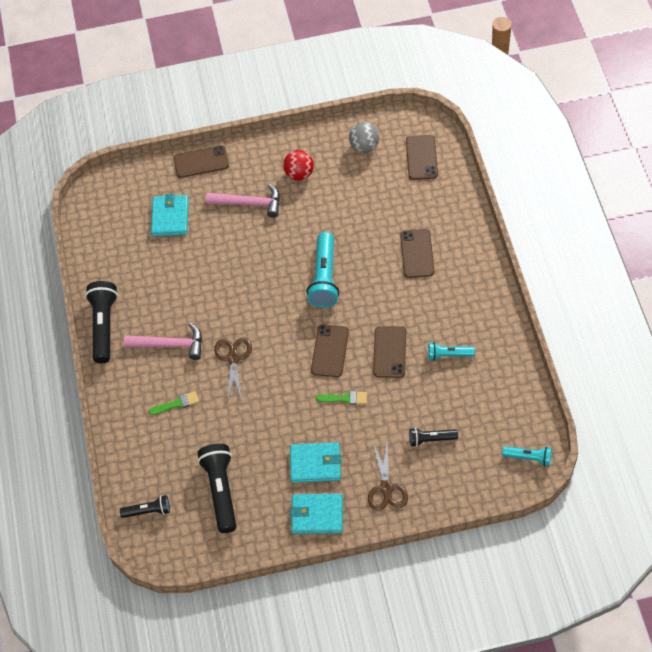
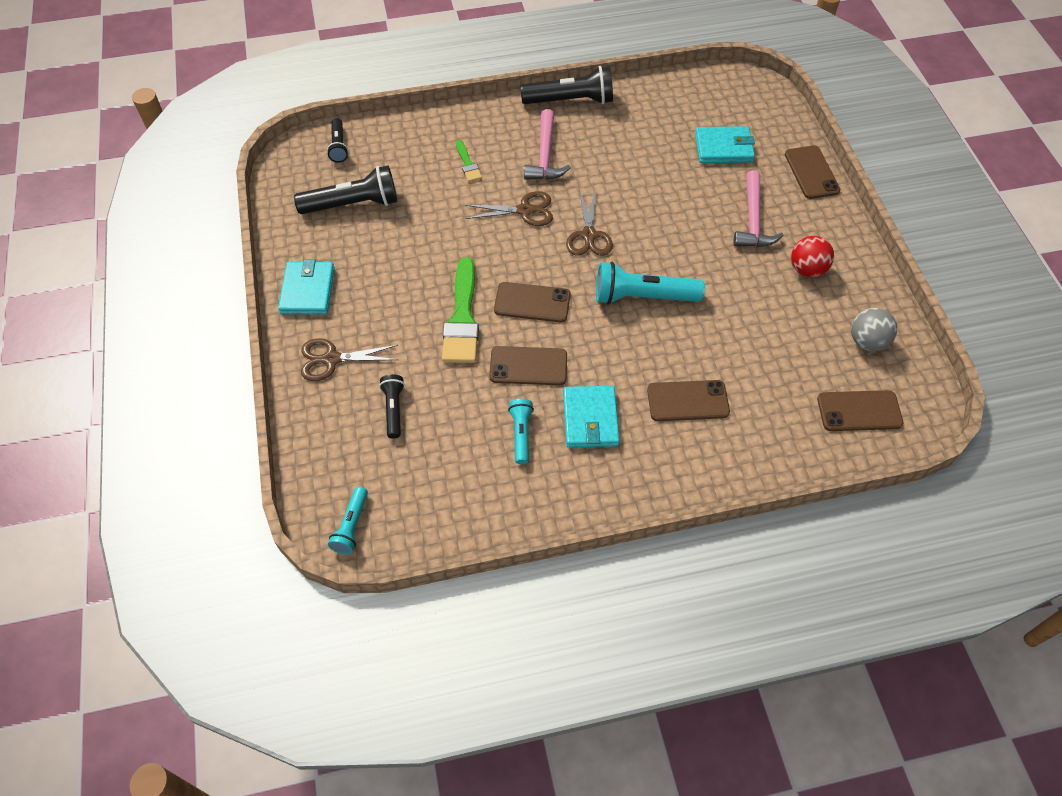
camera: 85 degrees right, 0 degrees up
turquoise wallet [290,442,341,483] -> turquoise wallet moved to [563,386,620,448]
green brush [316,391,367,405] -> green brush [442,257,479,363], size x2.00
none -> brown scissors [566,191,613,256]

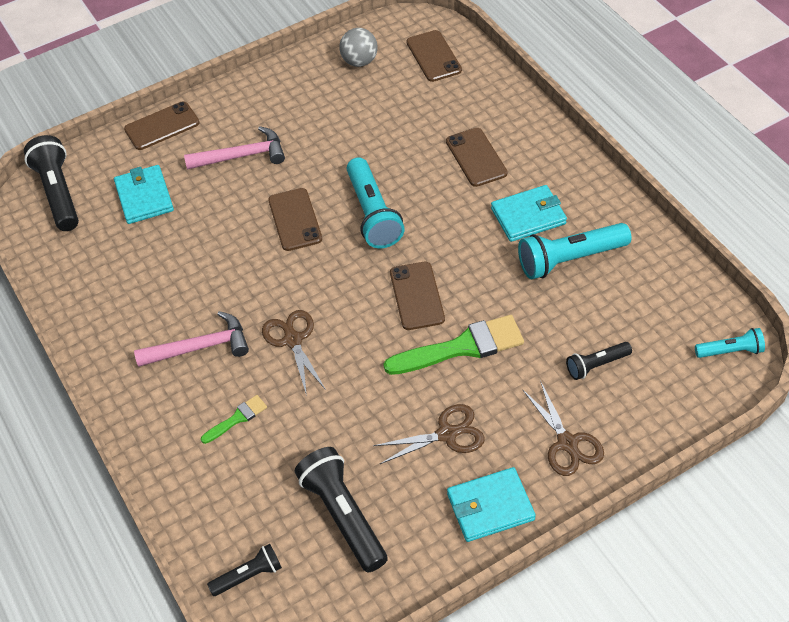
camera: 105 degrees left, 5 degrees down
brown phone [489,346,567,385] -> brown phone moved to [268,188,322,251]
turquoise flashlight [508,399,534,464] -> turquoise flashlight [518,223,631,279], size x1.80
black flashlight [520,66,613,104] -> black flashlight moved to [24,135,79,231]
brown scissors [566,191,613,256] -> brown scissors moved to [373,404,485,464]
red ball [791,236,834,277] -> none

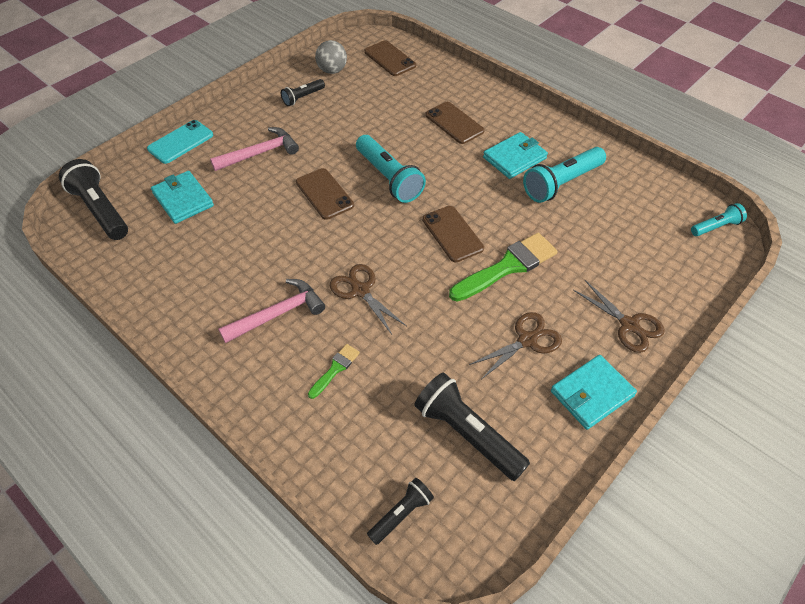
camera: 20 degrees left, 0 degrees up
brown phone [124,101,200,150] -> turquoise phone [147,120,213,164]
black flashlight [566,342,632,380] -> black flashlight moved to [281,79,325,106]

